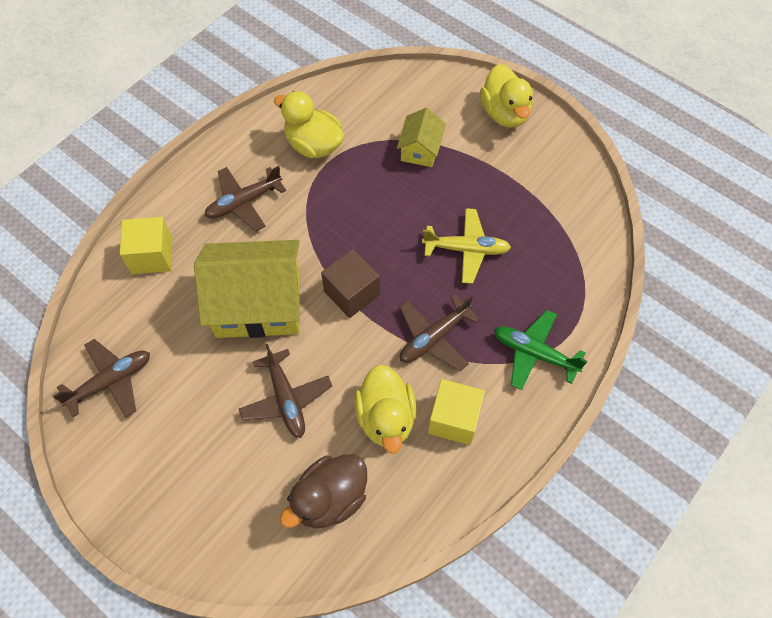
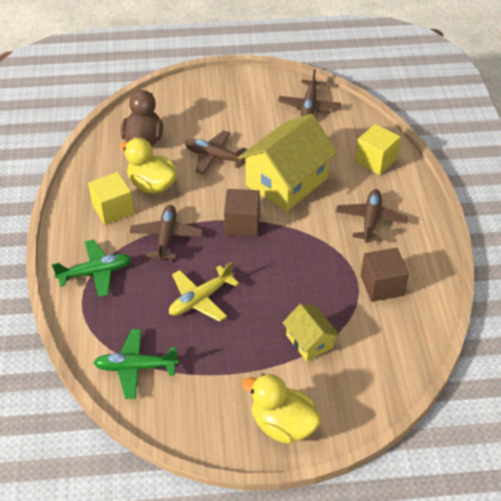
camera: 135 degrees right, 15 degrees down
yellow duck [274,91,344,158] -> brown cube [361,248,409,302]
none -> green plane [93,329,179,399]

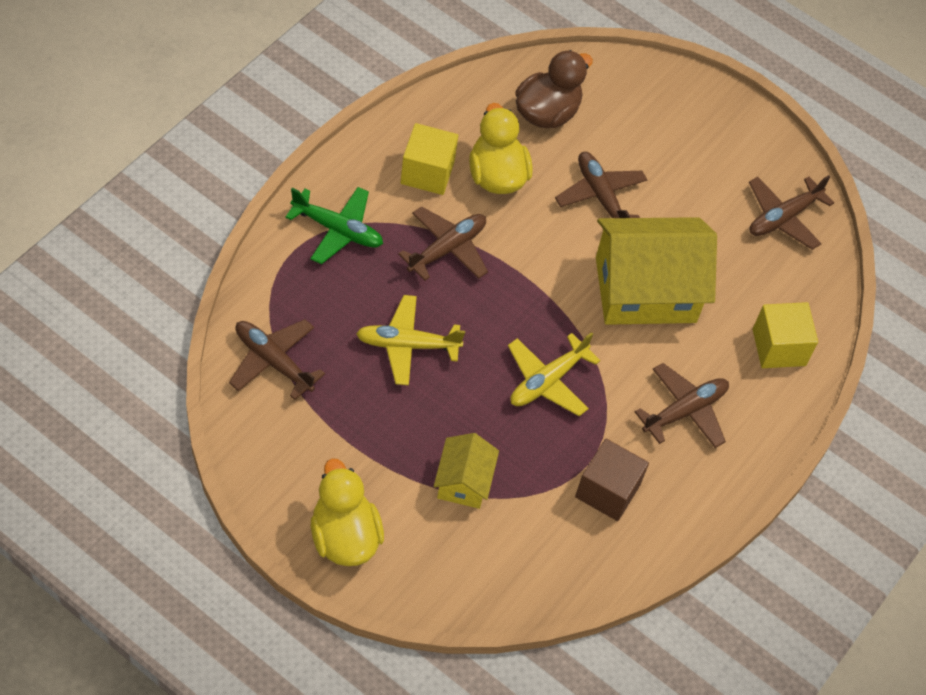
camera: 35 degrees right, 10 degrees up
green plane [93,329,179,399] -> brown plane [229,319,325,400]
brown cube [224,189,260,237] -> none
none -> yellow plane [508,332,600,416]

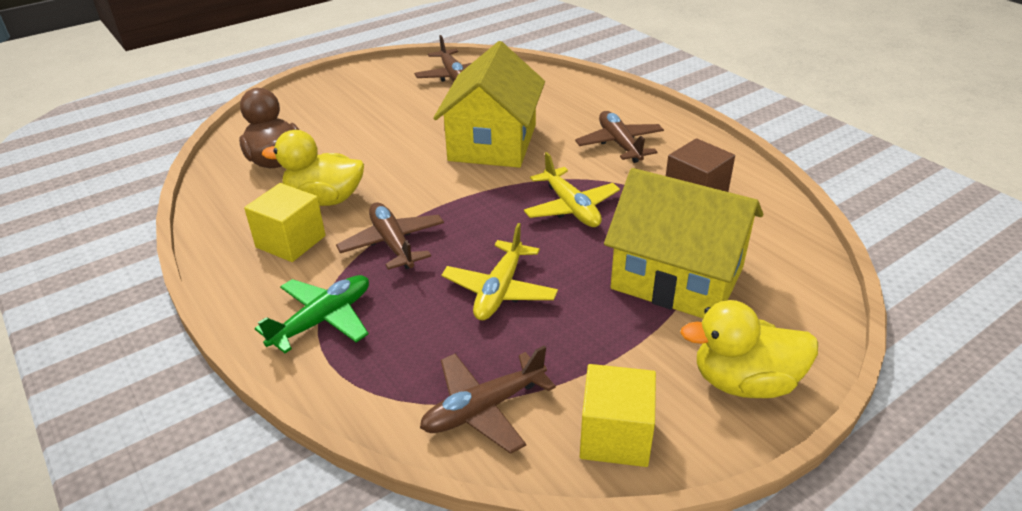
camera: 65 degrees left, 20 degrees down
yellow house [434,433,499,509] -> yellow house [604,168,763,318], size x1.98
brown plane [555,152,647,218] -> none
yellow cube [753,302,818,368] -> yellow cube moved to [580,364,656,467]

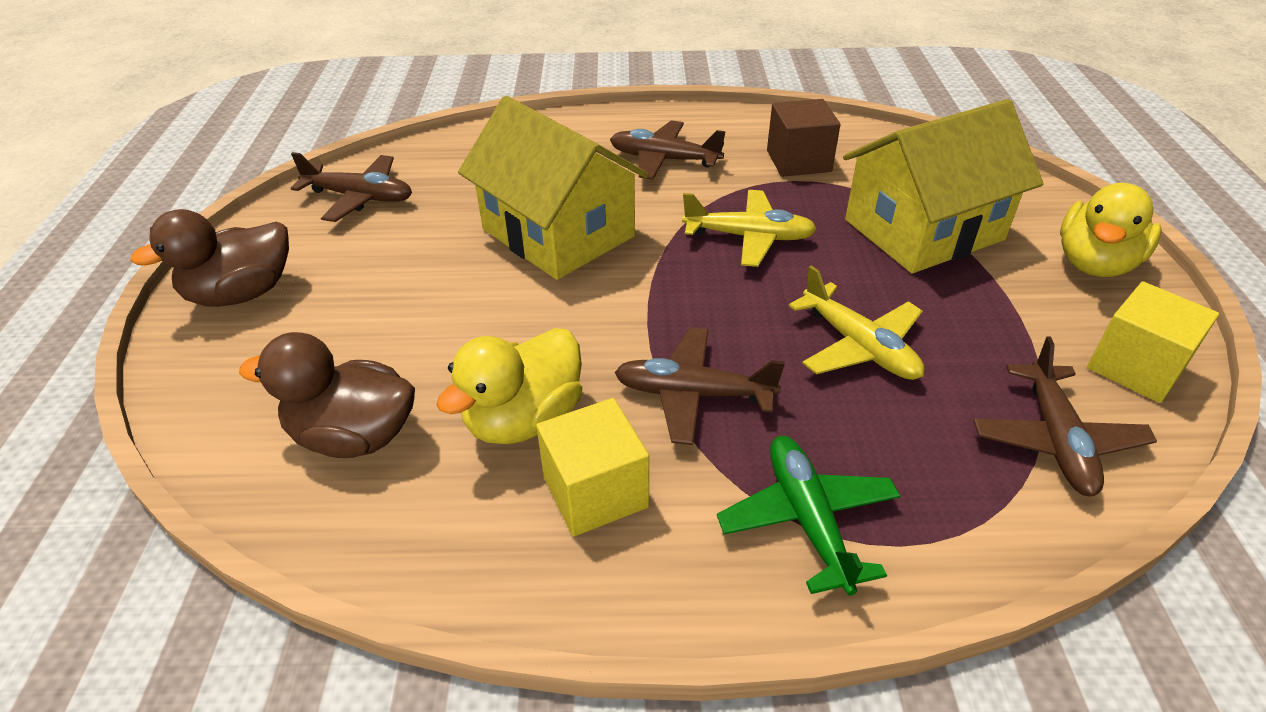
camera: 55 degrees left, 5 degrees up
none -> brown duck [130,209,289,307]

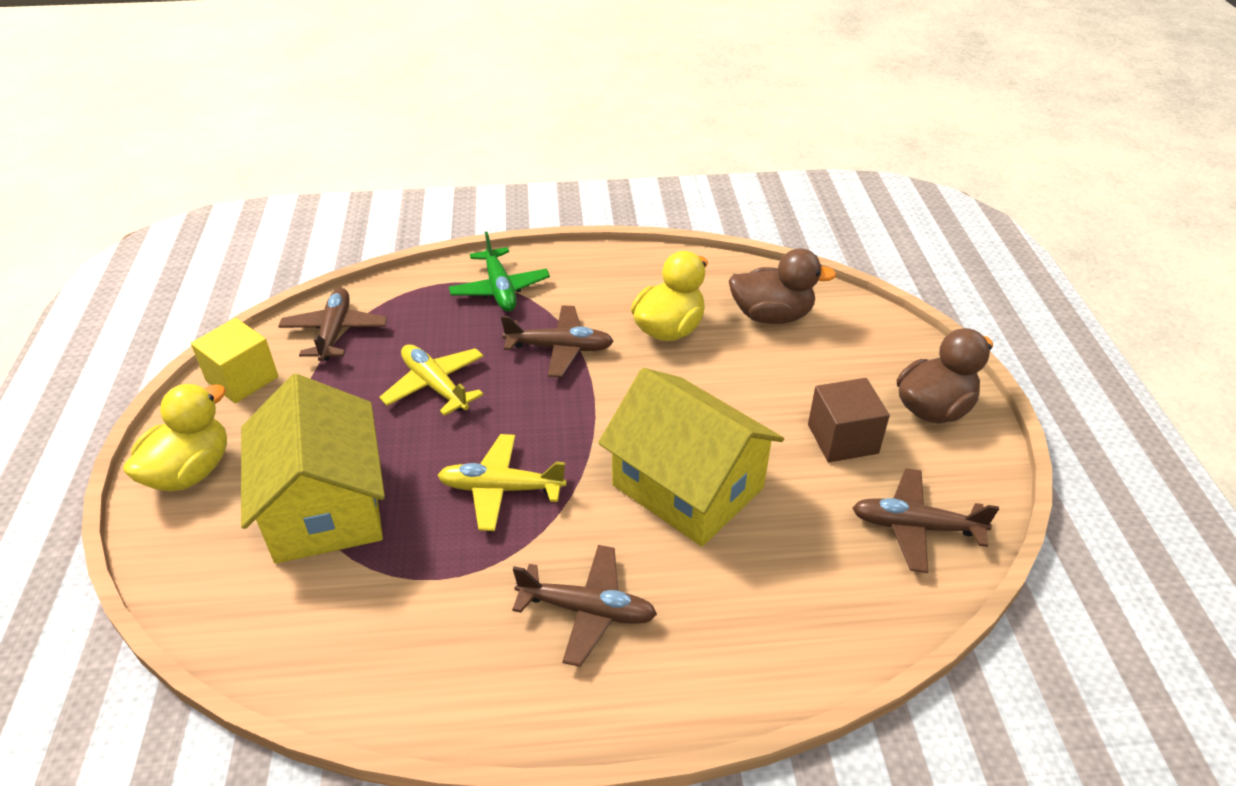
camera: 175 degrees right, 0 degrees up
yellow cube [536,398,649,537] -> none
brown cube [767,99,841,177] -> brown cube moved to [808,378,890,462]
yellow house [843,99,1044,273] -> yellow house turned 75 degrees counterclockwise [241,374,385,564]

